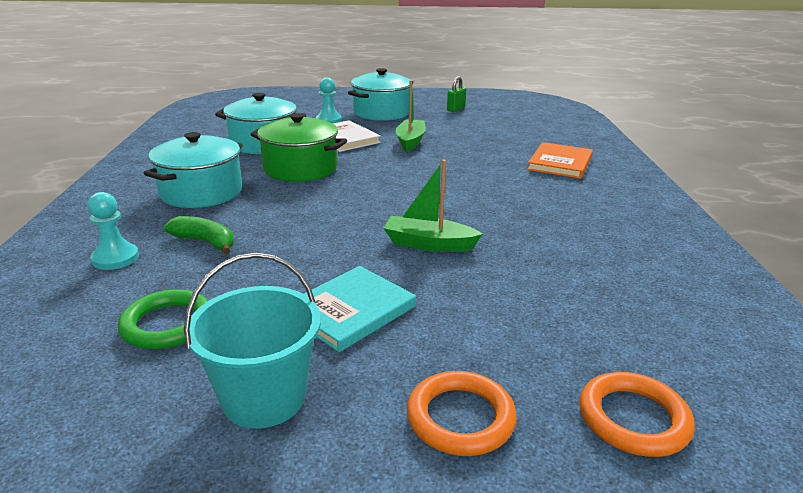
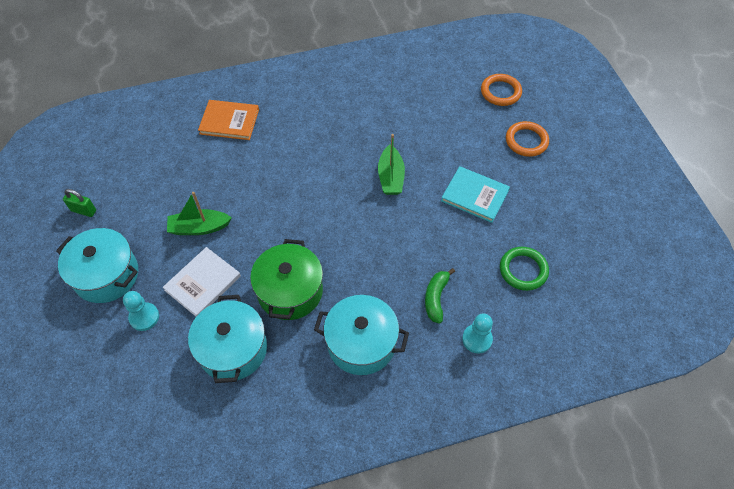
camera: 105 degrees left, 30 degrees up
turquoise bucket [184,252,321,429] -> none

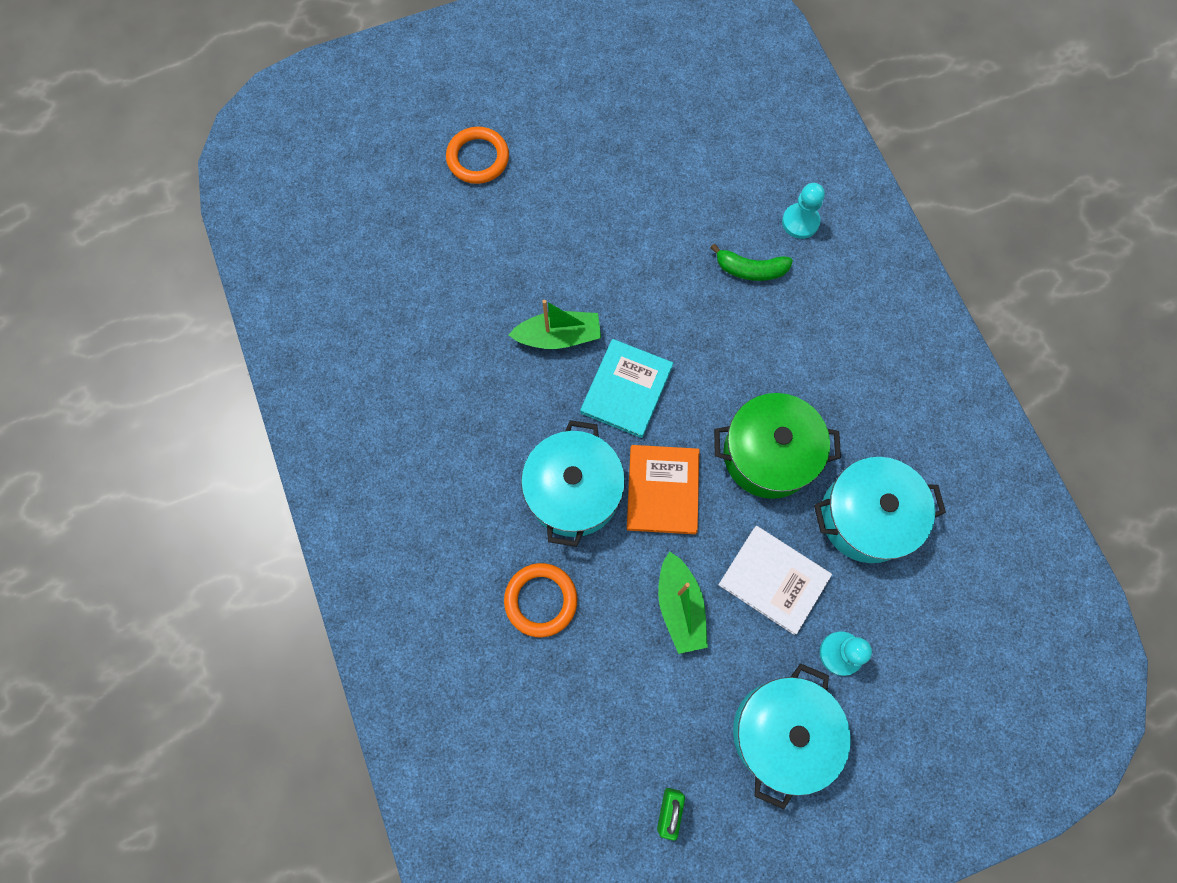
camera: 95 degrees left, 15 degrees up
orange book [198,100,259,140] -> orange book moved to [627,445,699,534]
turquoise pot [314,295,409,375] -> turquoise pot moved to [521,420,625,547]
turquoise book [441,166,510,223] -> turquoise book moved to [580,339,673,438]
orange ring [481,74,522,106] -> orange ring moved to [504,563,577,637]
green ring [500,247,549,291] -> none

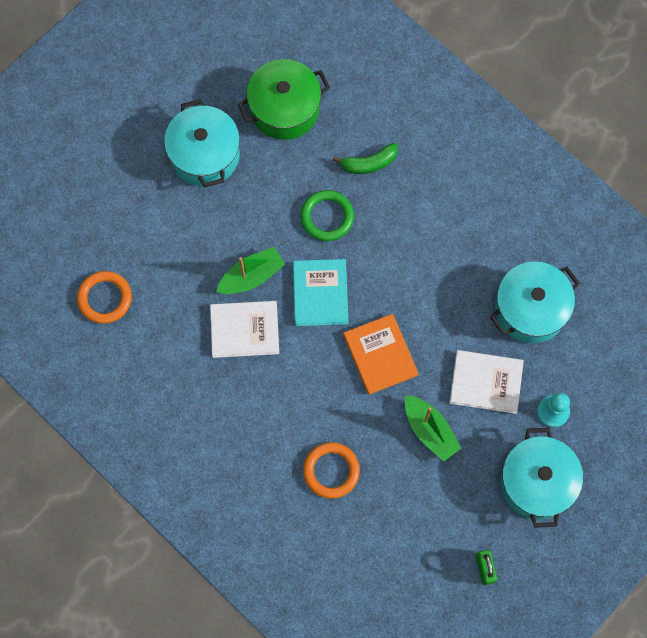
camera: 25 degrees left, 0 degrees up
orange ring [446,127,509,184] -> orange ring moved to [77,271,132,324]
turquoise pot [521,420,625,547] -> turquoise pot moved to [164,99,240,187]
green pot [714,393,841,499] -> green pot moved to [238,59,330,140]
turquoise pawn [782,183,825,239] -> none
none -> white book [210,301,279,358]
none -> green ring [300,190,354,241]

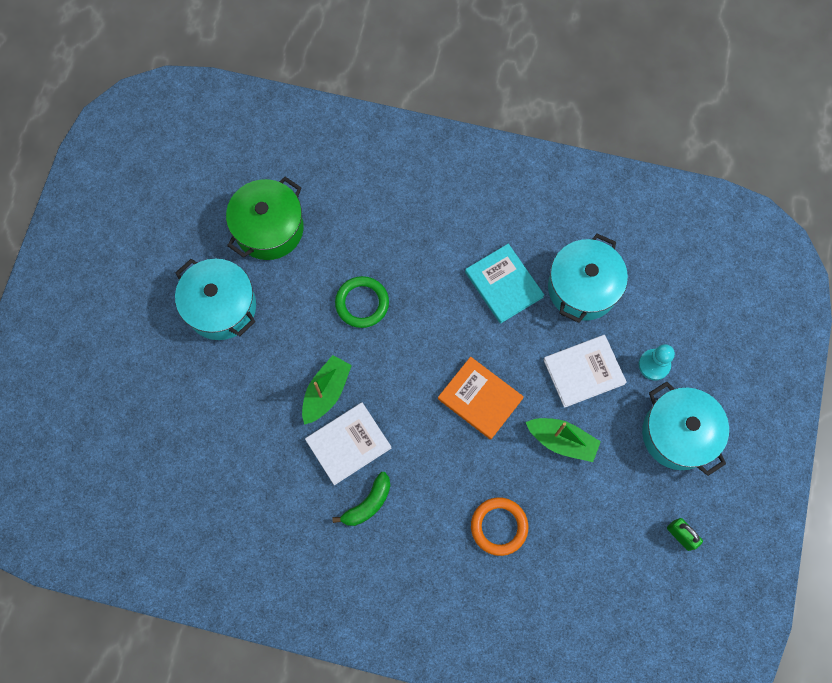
camera: 30 degrees left, 0 degrees up
orange ring [77,271,132,324] -> none
turquoise book [293,259,348,326] -> turquoise book moved to [465,244,544,324]
green banana [333,143,398,174] -> green banana moved to [332,472,391,526]

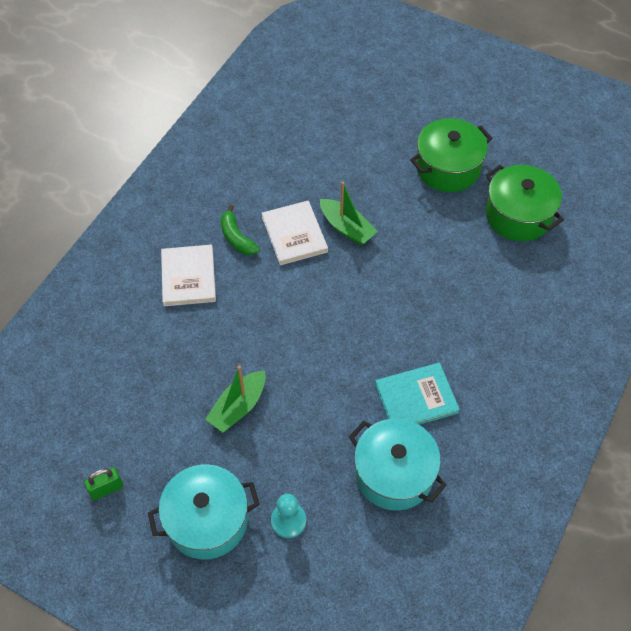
camera: 105 degrees right, 15 degrees down
turquoise pot [175,259,256,340] -> green pot [410,118,493,192]
green ring [335,276,389,328] -> none
orange book [438,357,524,440] -> none
orange ring [471,497,528,556] -> none
white book [543,335,627,408] -> white book moved to [161,245,216,306]

